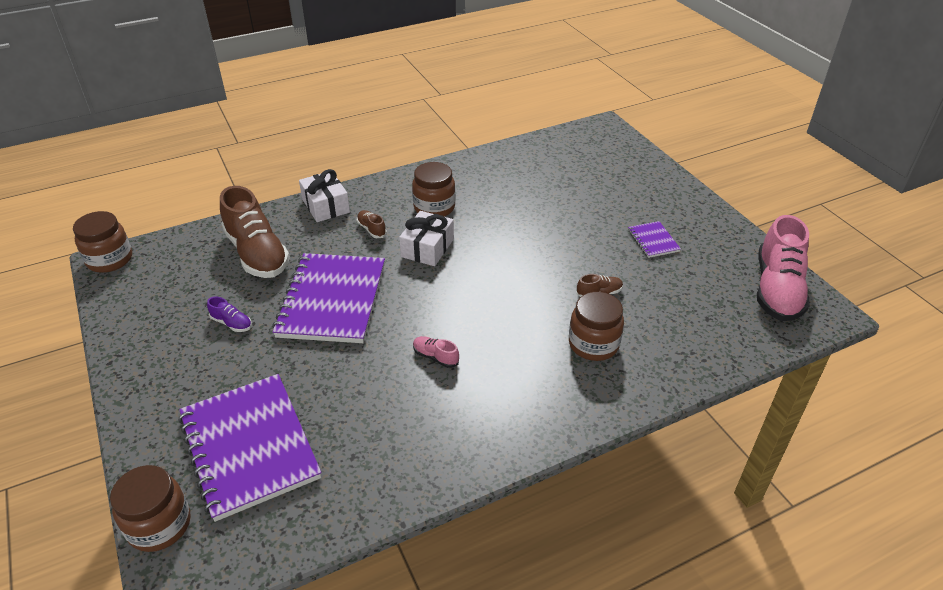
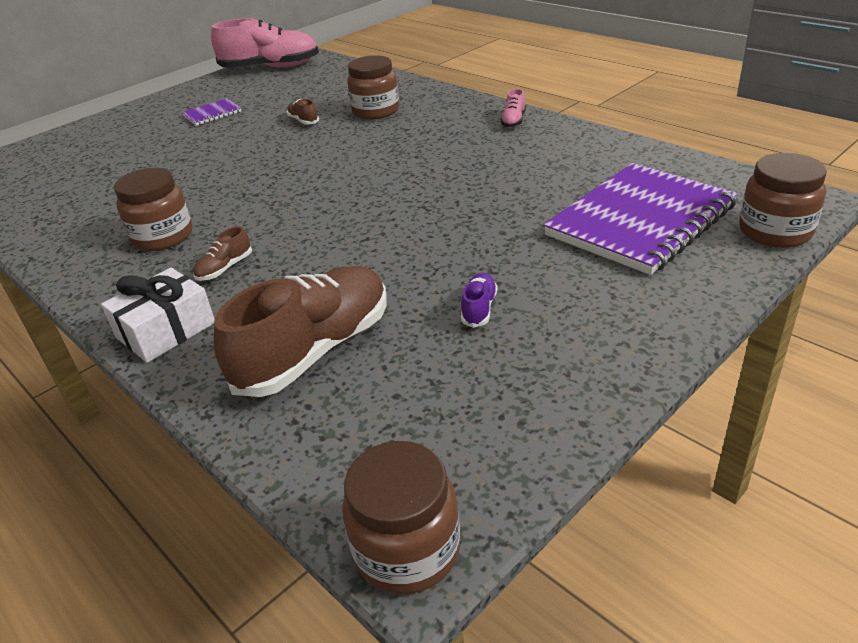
camera: 105 degrees left, 5 degrees down
purple notebook [272,253,385,343] -> none
white gift [399,211,454,266] -> none
pink shoe [413,336,459,368] -> pink shoe moved to [500,89,526,128]

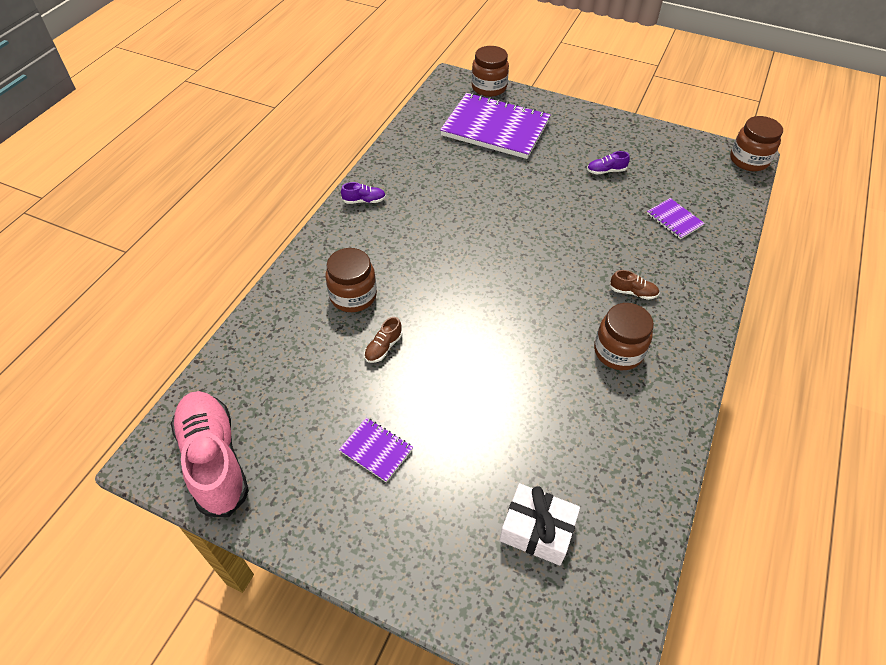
camera: 115 degrees left, 15 degrees up
white gift [101,268,214,363] -> white gift moved to [500,483,580,566]
brown shoe [214,266,387,397] -> purple notebook [647,198,705,239]
pink shoe [500,89,526,128] -> purple shoe [341,182,386,204]

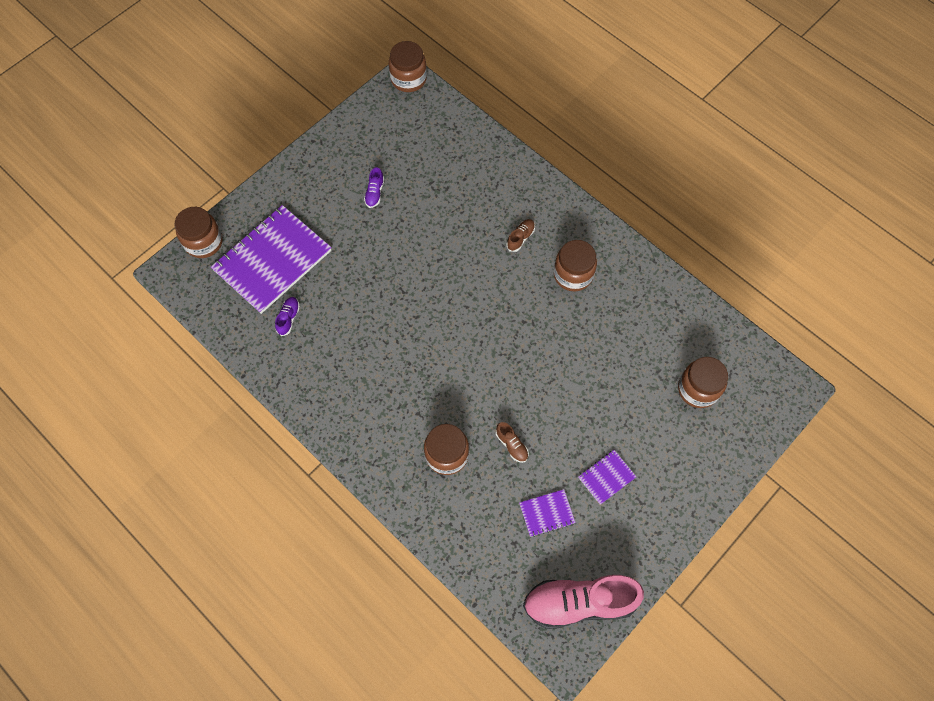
camera: 70 degrees left, 15 degrees up
purple shoe [341,182,386,204] -> purple shoe moved to [275,297,300,336]
white gift [500,483,580,566] -> brown jar [678,357,728,408]
purple notebook [647,198,705,239] -> purple notebook moved to [519,489,576,537]

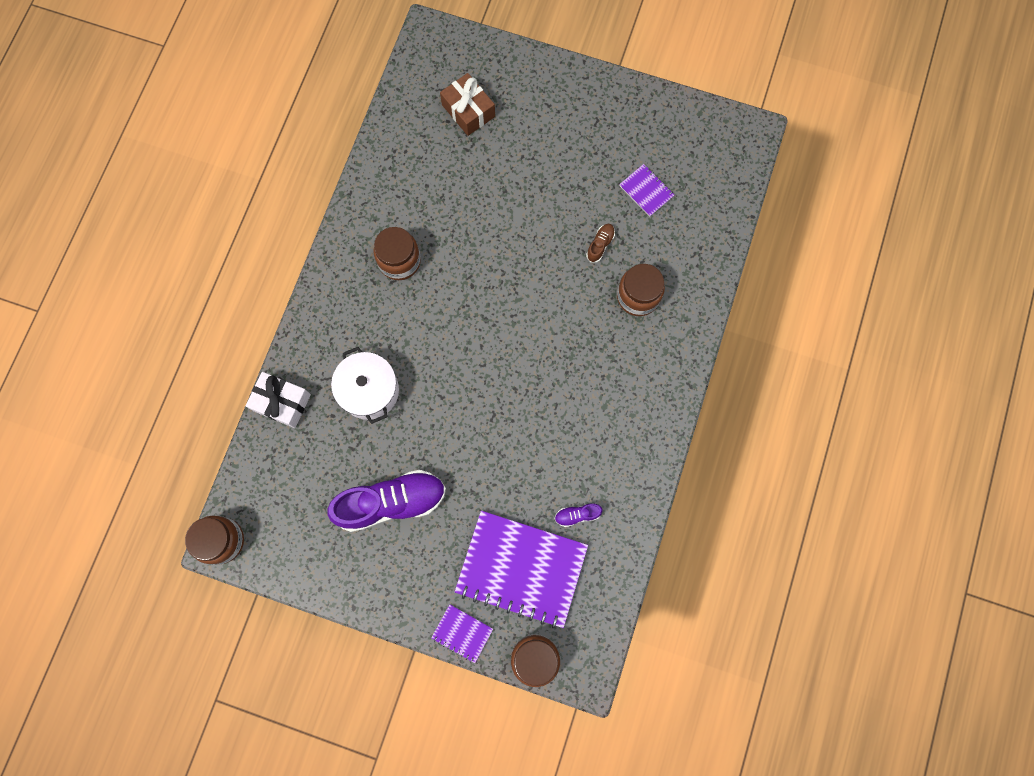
camera: 115 degrees left, 10 degrees up
purple shoe [364,167,384,208] -> purple shoe [327,470,446,532], size x2.40
brown shoe [506,219,535,252] -> none
pink shoe [523,575,644,629] -> none
purple notebook [578,450,636,504] -> purple notebook moved to [431,604,493,663]
brown jar [678,357,728,408] -> brown gift [440,73,495,136]
none -> white gift [246,372,311,428]
none -> white pot [331,347,399,424]

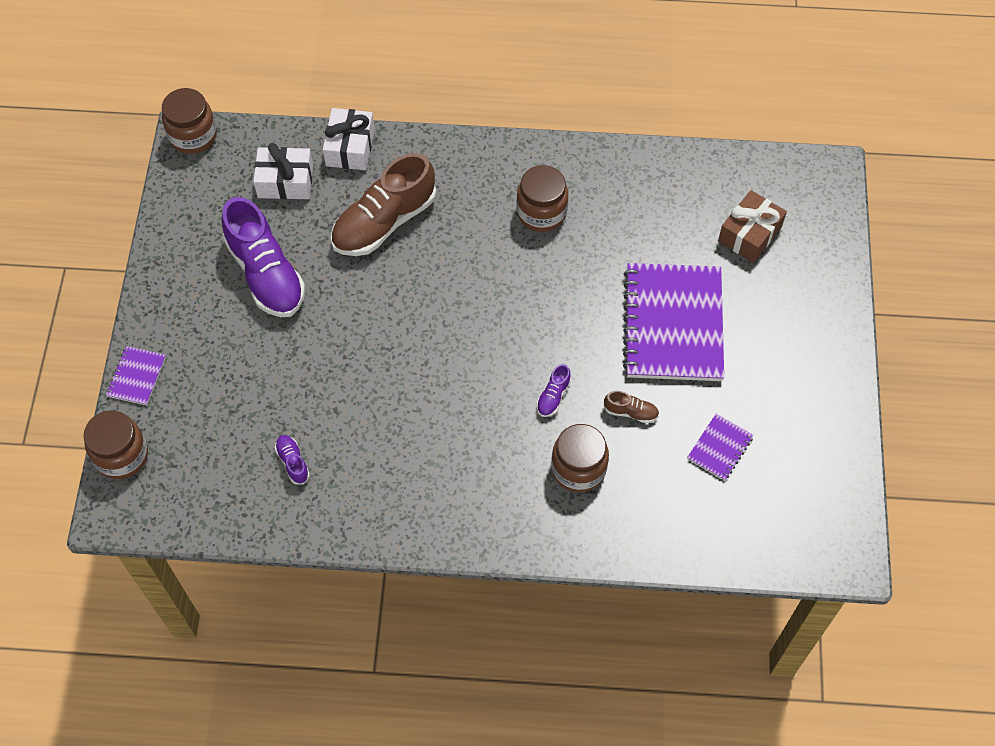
camera: 75 degrees right, 15 degrees down
white pot [331,347,399,424] -> brown shoe [331,153,437,256]
purple notebook [454,511,588,628] -> purple notebook moved to [623,263,724,381]
none -> white gift [253,143,313,199]
none -> purple shoe [537,364,571,417]

